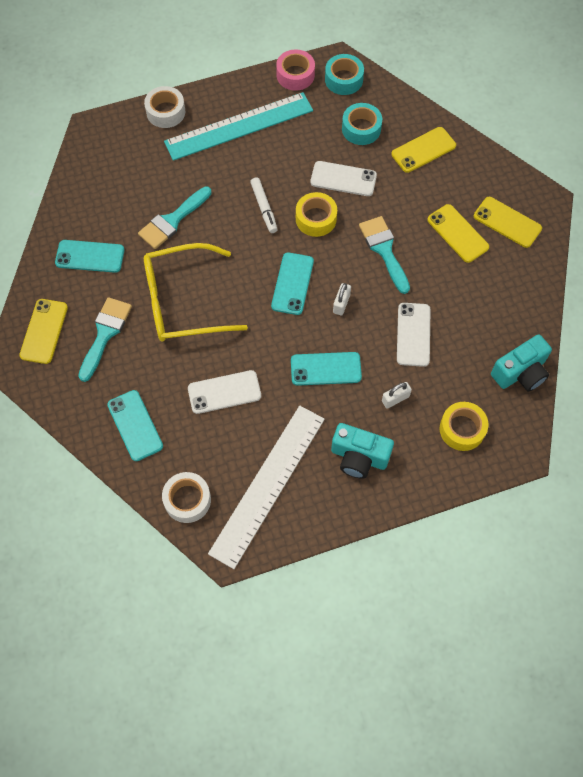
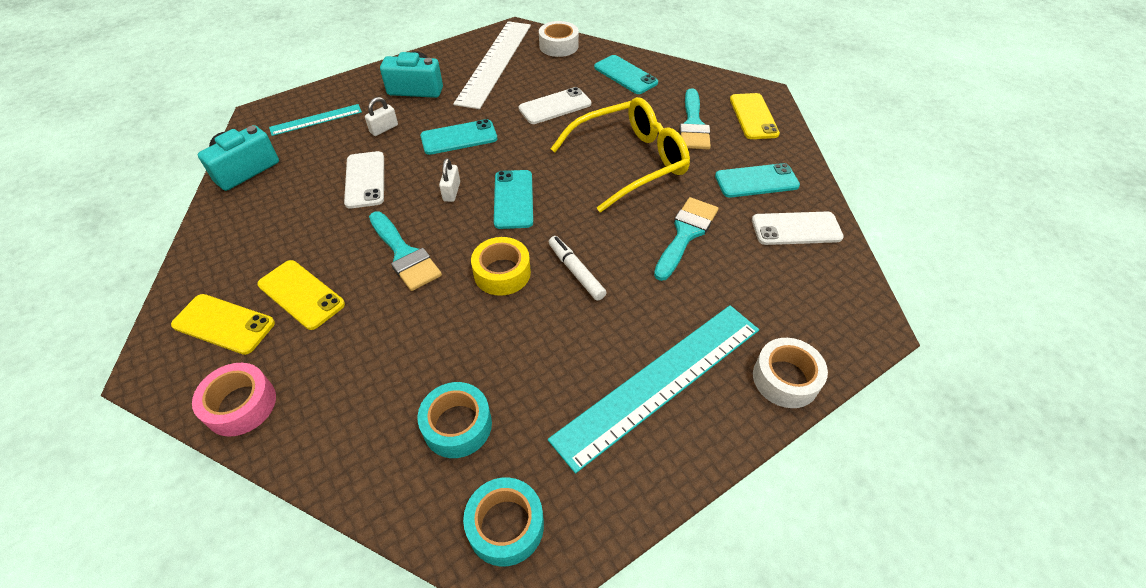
camera: 165 degrees right, 15 degrees down
pink tape [276,50,315,91] -> pink tape moved to [192,363,276,437]
white phone [310,161,377,196] -> white phone moved to [752,212,844,245]
yellow phone [391,127,456,173] -> none
yellow tape [440,402,488,451] -> turquoise ruler [269,104,362,136]

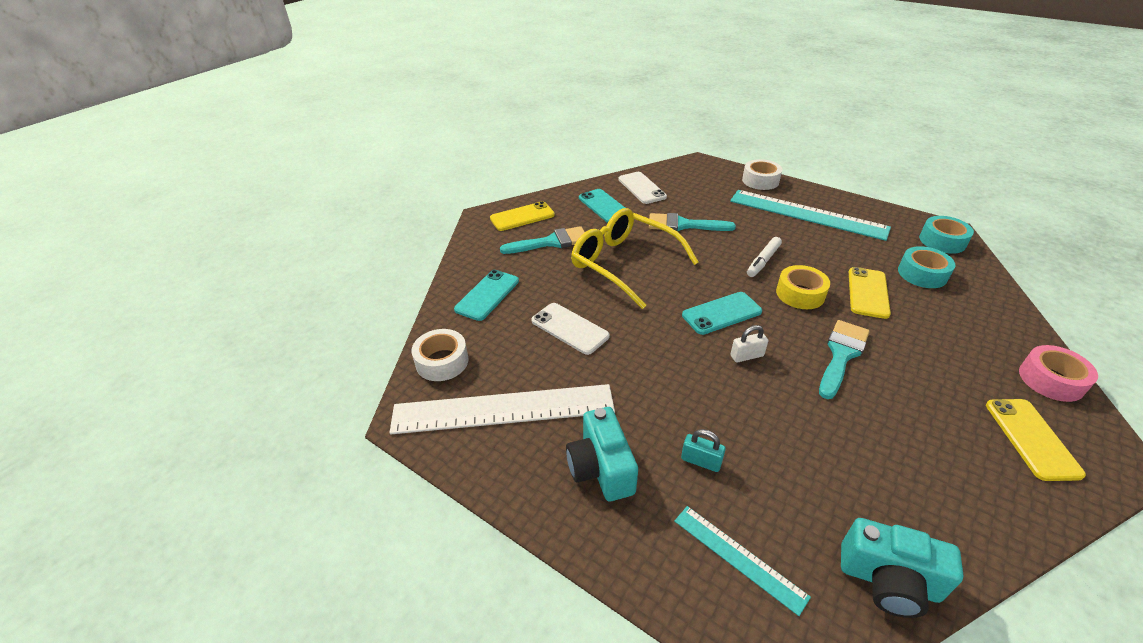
camera: 110 degrees left, 10 degrees down
yellow phone [257,260,345,330] -> yellow phone moved to [849,267,891,319]
white phone [344,151,384,209] -> none
white padlock [365,97,398,136] -> turquoise padlock [681,429,726,472]
turquoise phone [420,119,497,155] -> none

